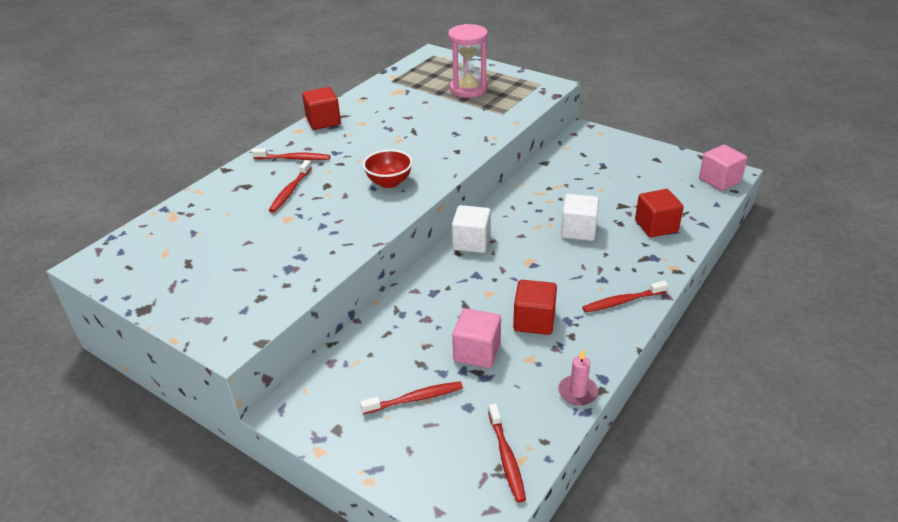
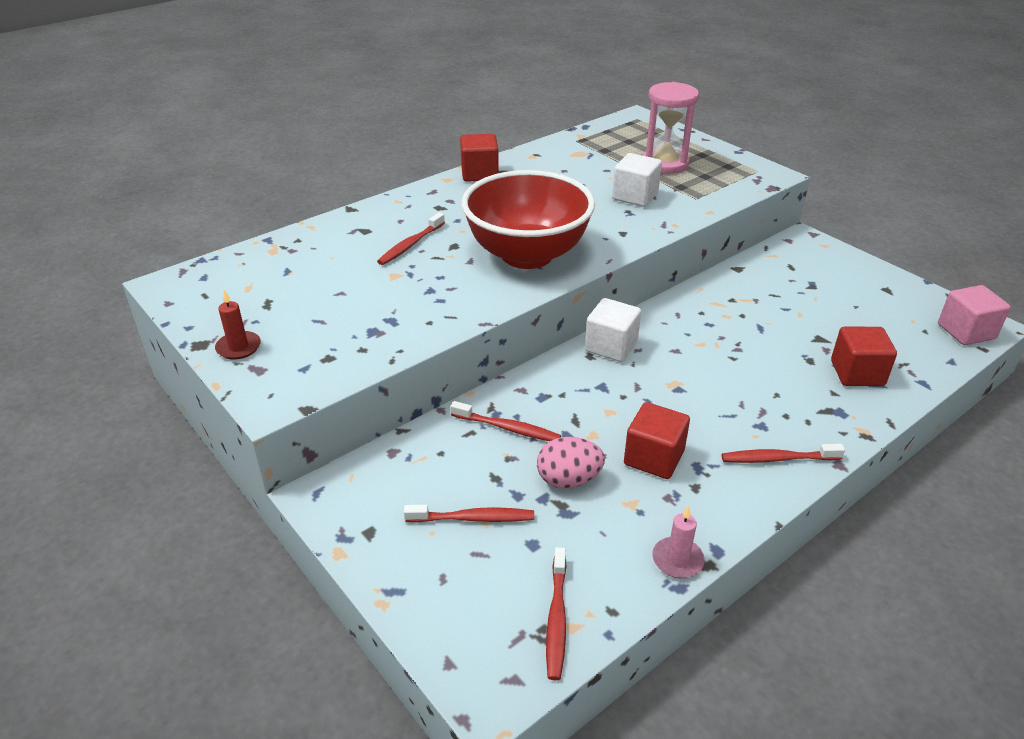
camera: 15 degrees right, 0 degrees up
red toothbrush [252,148,330,160] -> red toothbrush moved to [450,401,561,441]
red bowl [363,150,413,188] -> red bowl [462,170,595,269], size x2.12
pink cube [452,308,501,368] -> pink egg [537,437,605,488]
white cube [561,194,599,241] -> white cube moved to [612,153,662,207]
none -> red candle [215,290,261,360]

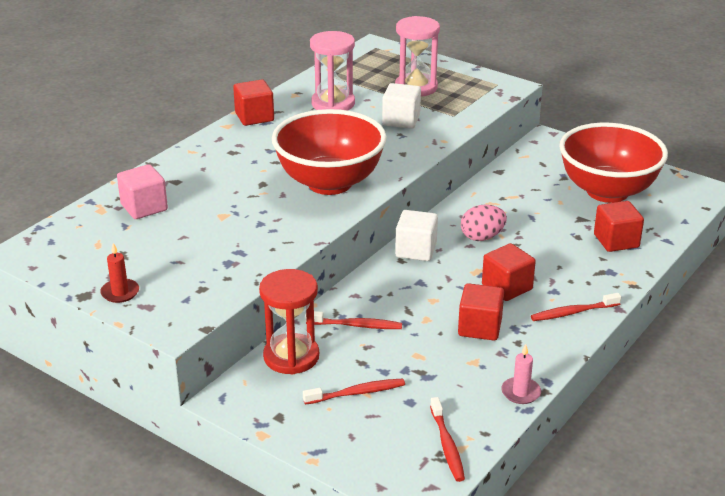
camera: 15 degrees left, 5 degrees down
red toothbrush [377,212,445,265] -> none
pink egg [537,437,605,488] -> pink egg moved to [461,204,507,241]
pink cube [938,285,1011,345] -> pink cube moved to [117,164,168,219]
none -> red hourglass [259,269,319,375]
none -> pink hourglass [310,31,355,111]
none -> red cube [482,243,536,301]
none -> red bowl [559,123,668,203]

